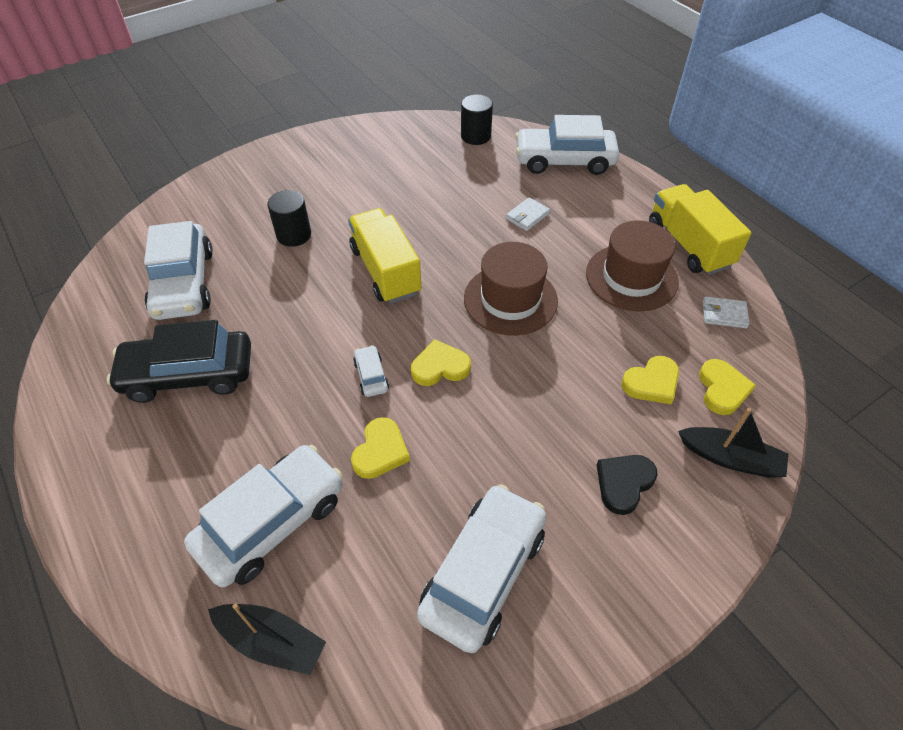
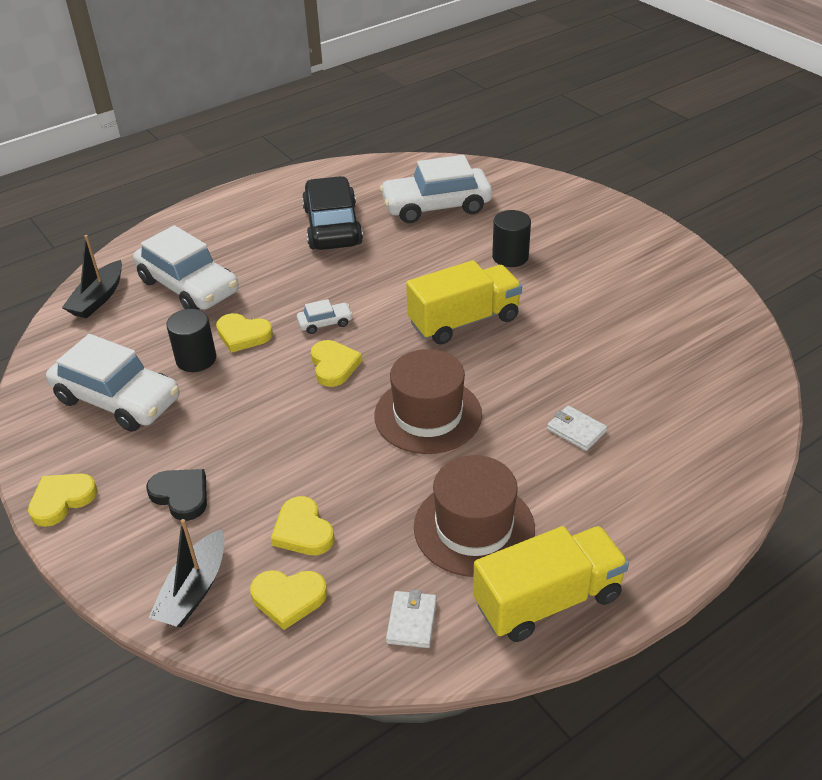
camera: 90 degrees right, 10 degrees down
black cylinder [461,94,493,145] -> black cylinder moved to [166,309,216,372]
white car [515,115,619,175] -> none
none -> yellow heart [28,473,97,527]

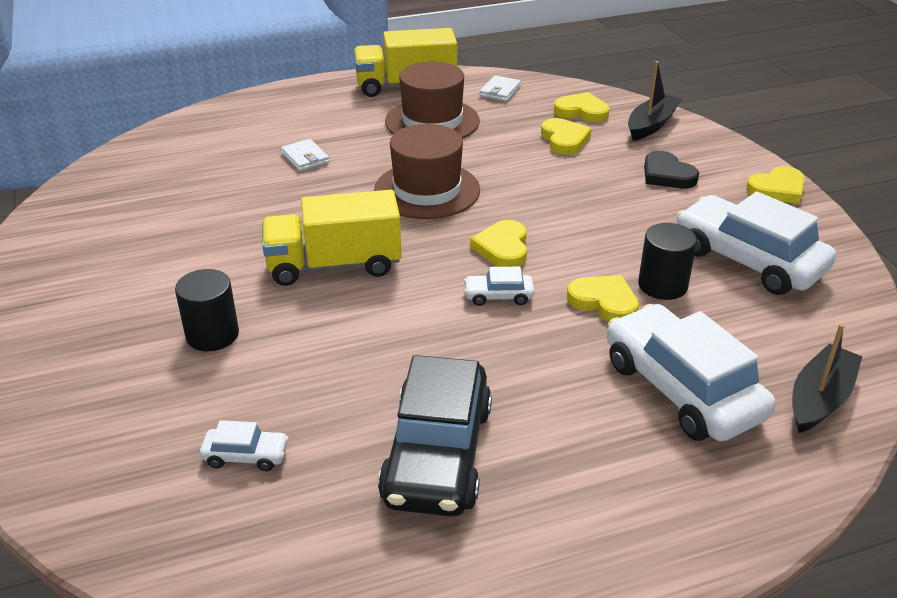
camera: 165 degrees left, 5 degrees down
white car [380,155,492,223] -> white car [200,420,289,471], size x0.44

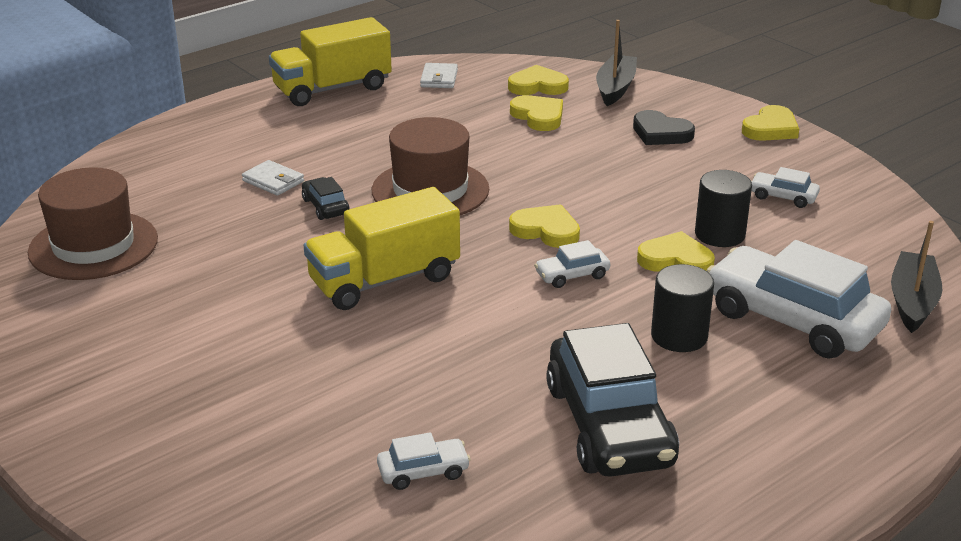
camera: 20 degrees left, 5 degrees down
black cylinder [175,269,239,351] -> black cylinder moved to [651,264,714,352]
brown hat [385,62,480,139] -> brown hat moved to [28,167,158,280]
yellow heart [470,220,527,267] -> yellow heart turned 135 degrees clockwise [509,204,580,248]
white car [676,192,836,295] -> white car [751,167,820,208], size x0.44
none -> black car [302,177,350,220]

